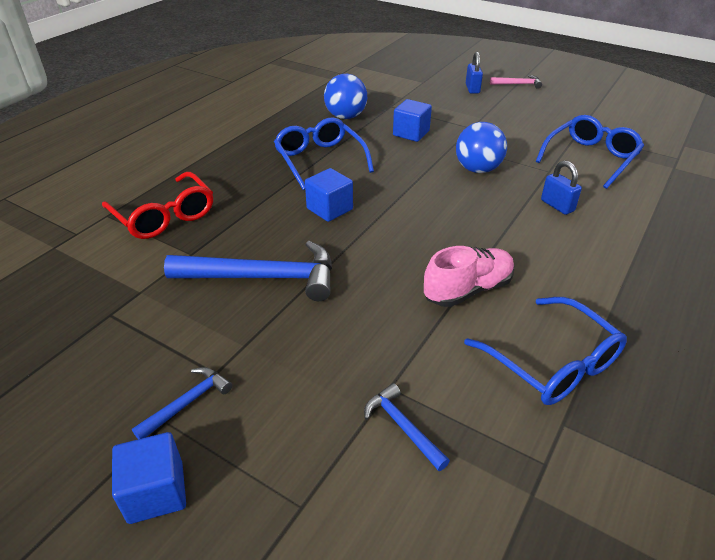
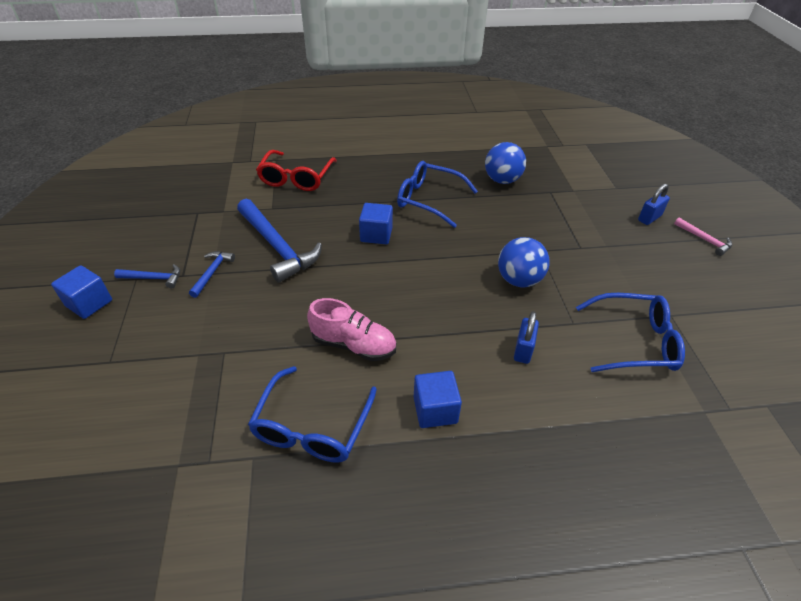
camera: 50 degrees right, 5 degrees up
blue glasses [274,117,374,190] -> blue glasses turned 90 degrees counterclockwise [397,161,478,228]
blue hammer [364,383,450,471] -> blue hammer moved to [189,251,235,298]
blue cube [393,99,432,142] -> blue cube moved to [414,371,462,428]

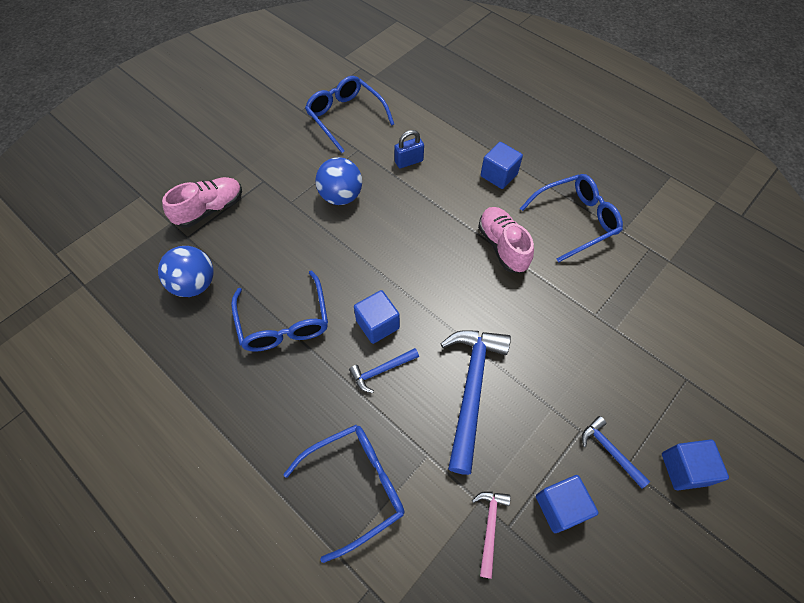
camera: 130 degrees left, 15 degrees up
blue hammer [189,251,235,298] -> blue hammer moved to [349,348,419,393]
red glasses [256,150,337,191] -> blue glasses [283,425,405,563]
blue padlock [638,184,670,225] -> none
pink hammer [674,218,732,256] -> pink hammer moved to [472,491,511,579]
none -> pink shoe [162,177,242,228]
none -> blue cube [536,475,599,533]

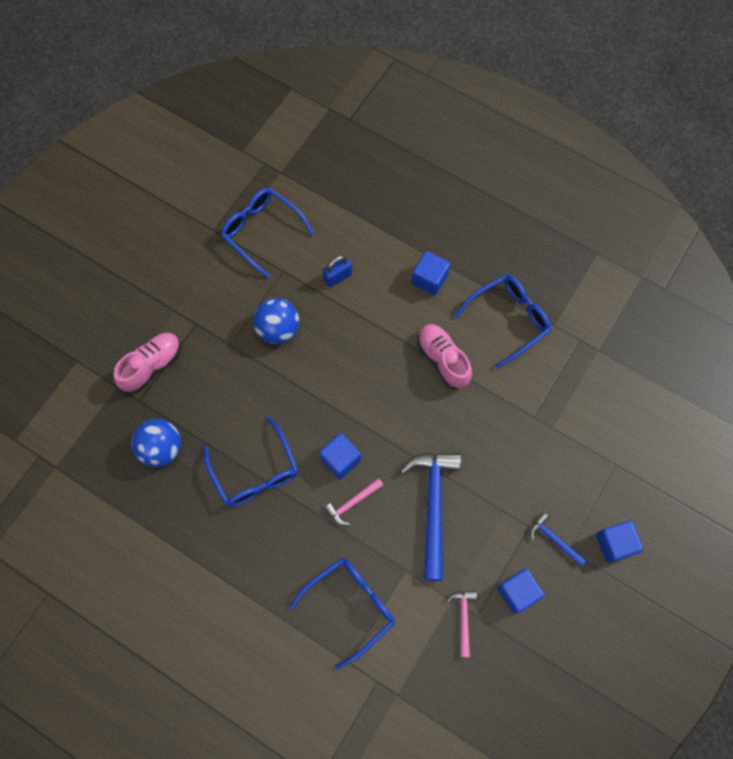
camera: 10 degrees left, 10 degrees up
blue hammer [349,348,419,393] -> pink hammer [325,478,383,526]

